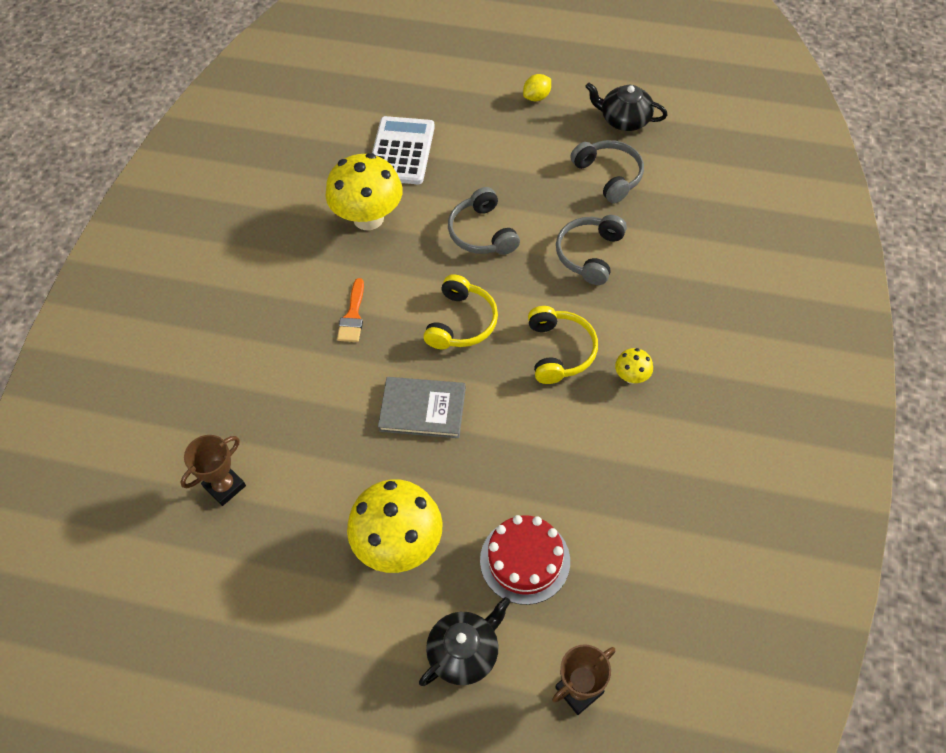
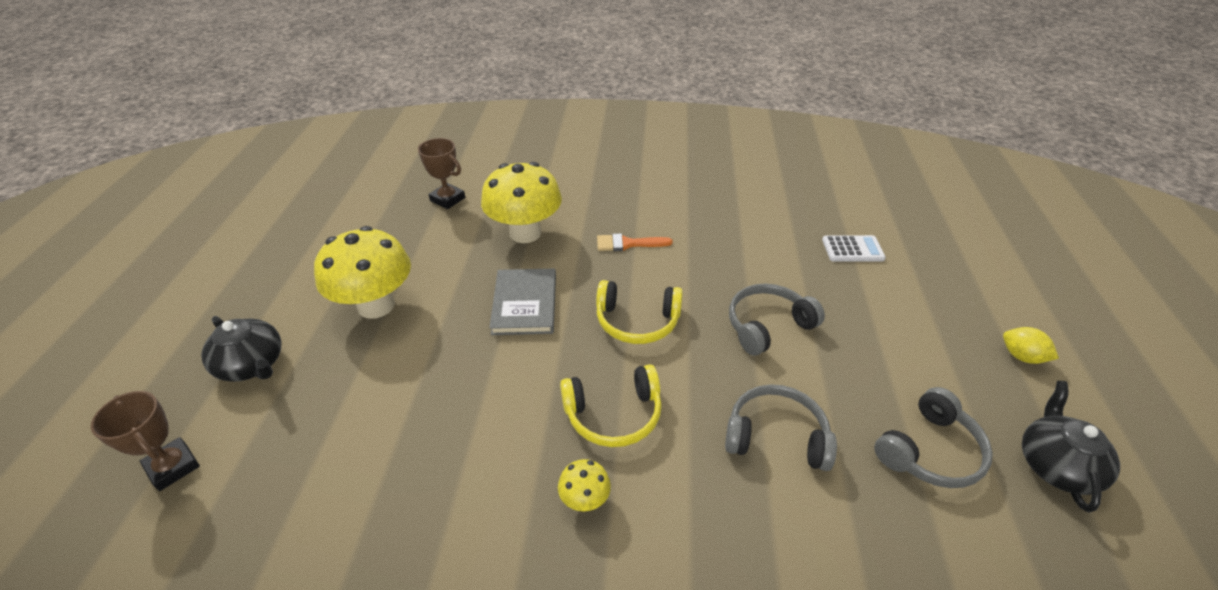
camera: 80 degrees right, 15 degrees down
yellow mushroom [325,153,403,230] -> yellow mushroom moved to [481,162,562,243]
white calculator [372,116,435,184] -> white calculator [822,235,886,262], size x0.59
red cake [480,515,570,605] -> none

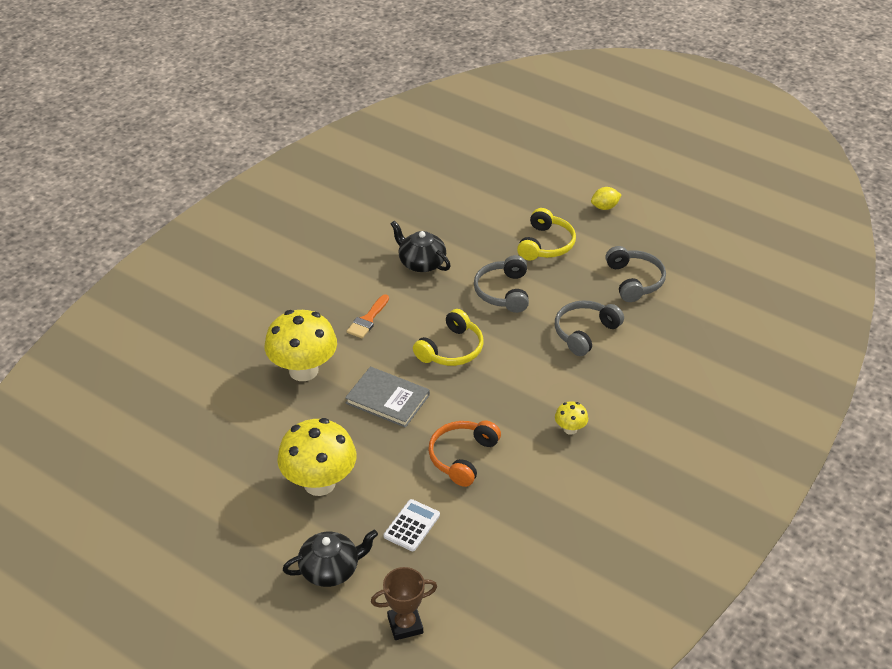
camera: 60 degrees left, 0 degrees up
brown trophy [418,138,465,209] -> none
yellow headphones [560,365,662,447] -> yellow headphones moved to [517,208,576,261]
white calculator [822,235,886,262] -> white calculator moved to [383,499,440,551]
black teapot [1022,381,1120,512] -> black teapot moved to [390,221,451,272]
none -> orange headphones [428,420,501,487]

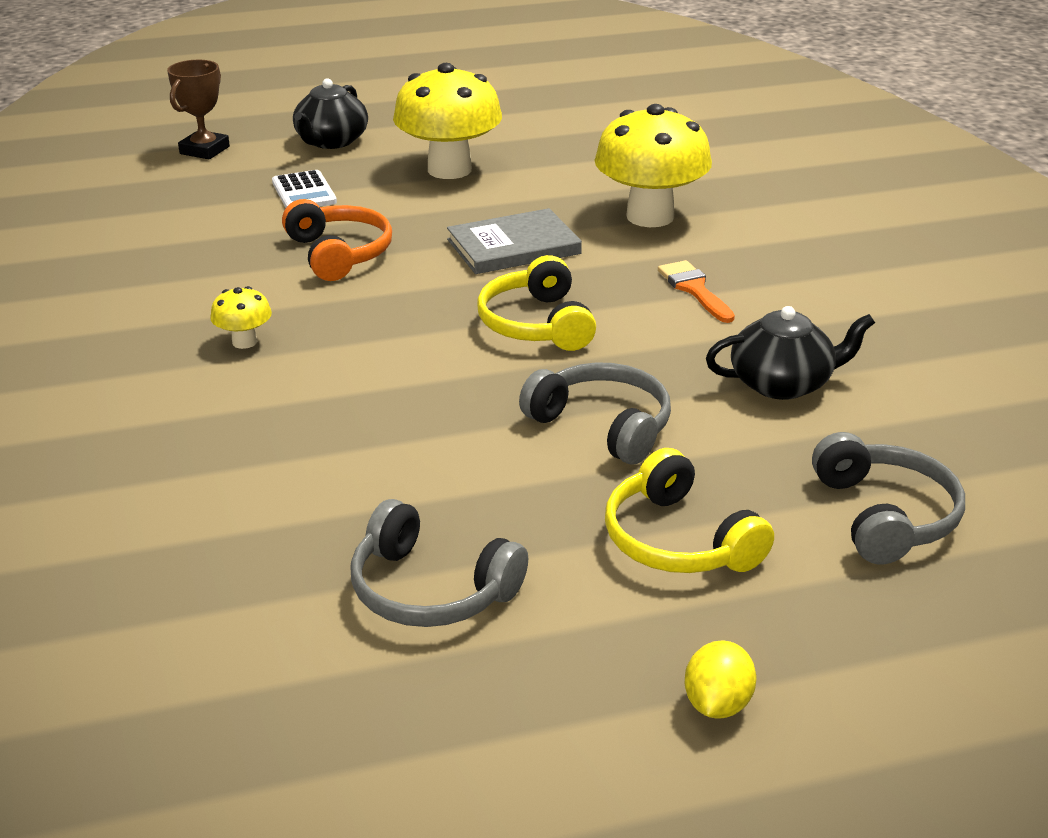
camera: 130 degrees right, 10 degrees down
grey headphones [555,300,624,356] -> grey headphones moved to [812,432,965,564]

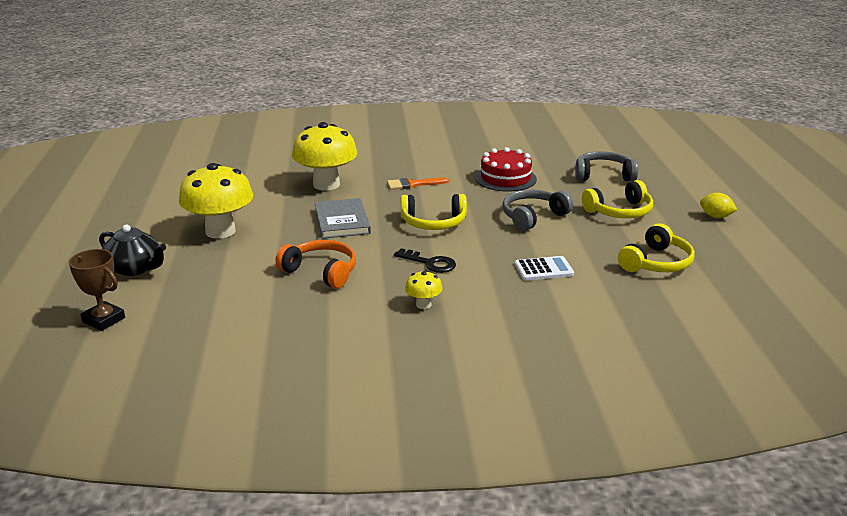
camera: 80 degrees left, 5 degrees down
white calculator [272,170,337,208] -> white calculator moved to [514,256,574,281]
orange headphones [282,199,392,281] -> orange headphones turned 45 degrees clockwise [276,240,356,288]
grey headphones [350,499,528,627] -> yellow headphones [618,223,695,272]
black teapot [706,306,875,400] -> red cake [475,147,537,192]
none -> black key [394,248,456,273]

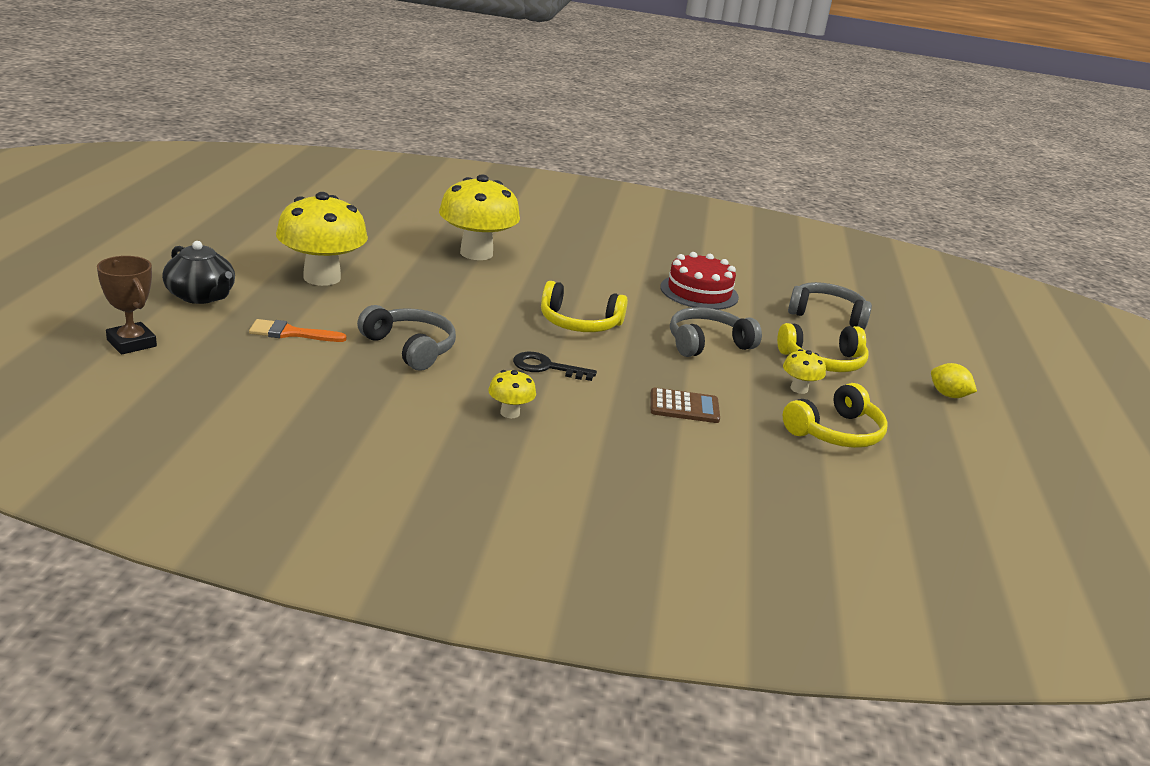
camera: 10 degrees right, 0 degrees up
orange headphones [276,240,356,288] -> grey headphones [357,305,456,371]
grey book [314,198,371,239] -> none
orange brush [387,177,449,190] -> orange brush moved to [249,319,347,342]
black key [394,248,456,273] -> black key turned 150 degrees clockwise [513,352,597,381]
white calculator [514,256,574,281] -> brown calculator [651,388,720,423]
none -> yellow mushroom [783,349,826,394]

